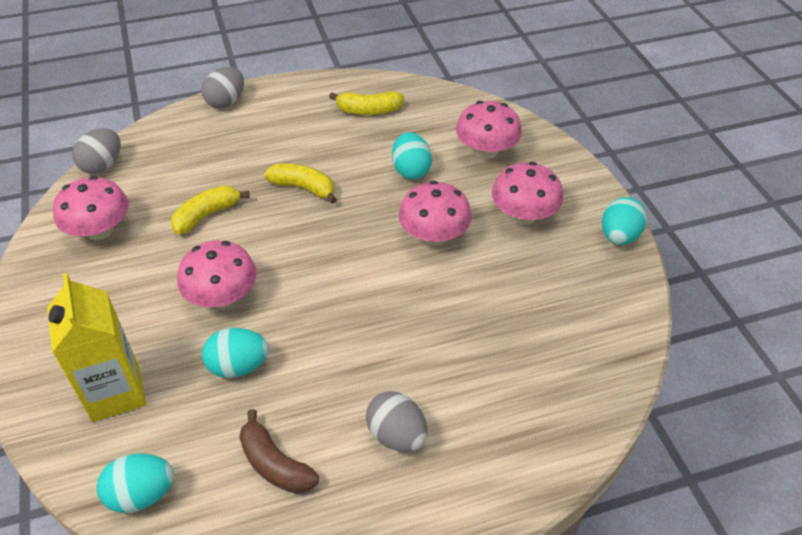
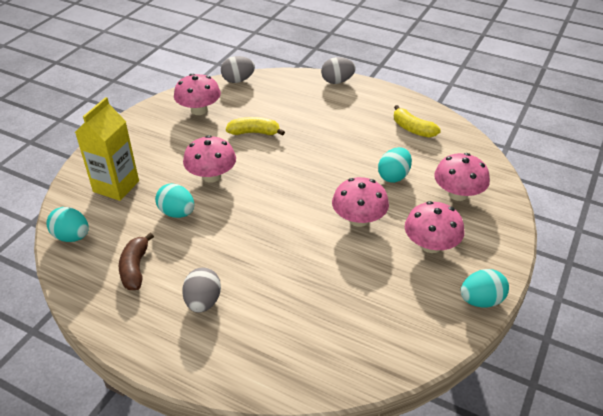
camera: 45 degrees right, 5 degrees down
yellow banana [264,163,337,204] -> none

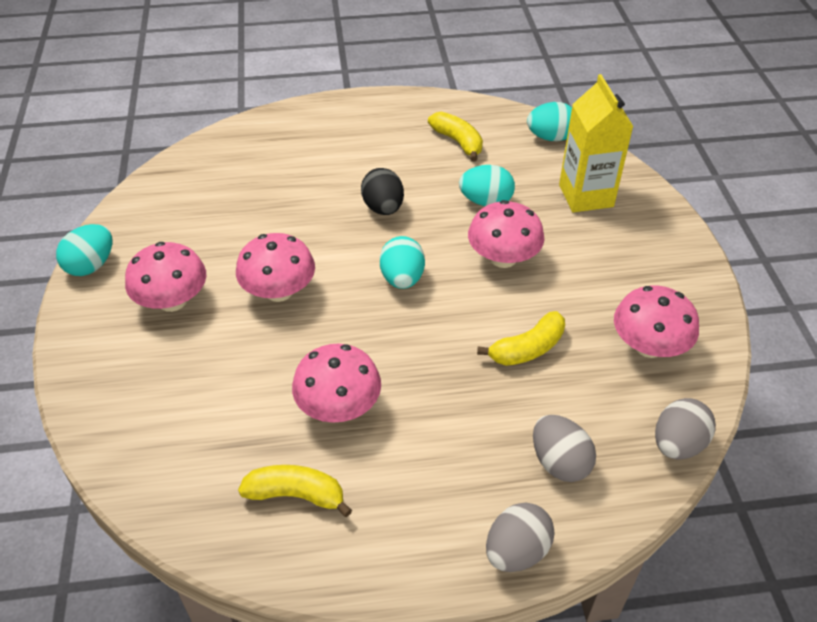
camera: 145 degrees right, 5 degrees up
brown banana [119,233,154,290] -> yellow banana [428,112,483,161]
grey egg [182,268,221,313] -> grey egg moved to [533,415,596,482]
turquoise egg [378,147,412,183] -> turquoise egg moved to [380,236,425,289]
pink mushroom [434,153,490,201] -> pink mushroom moved to [292,344,381,423]
none -> black egg [361,168,404,215]

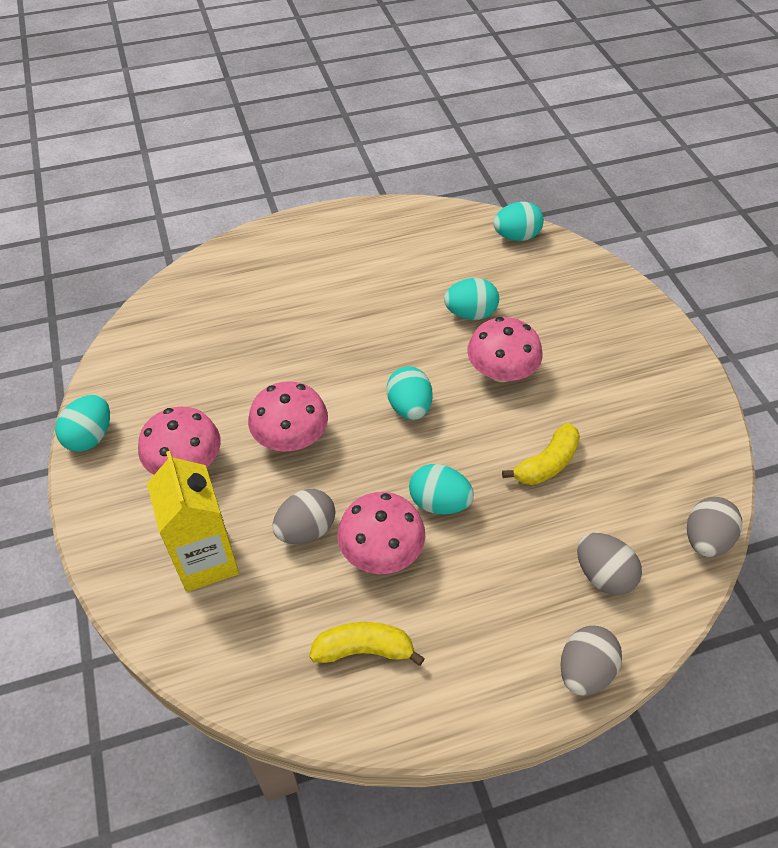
camera: 10 degrees left, 5 degrees up
black egg [361,168,404,215] -> none
yellow banana [428,112,483,161] -> none
yellow carton [559,74,634,212] -> yellow carton moved to [147,451,239,592]
pink mushroom [614,286,699,358] -> none
none -> grey egg [273,489,336,544]
none -> turquoise egg [409,464,474,514]

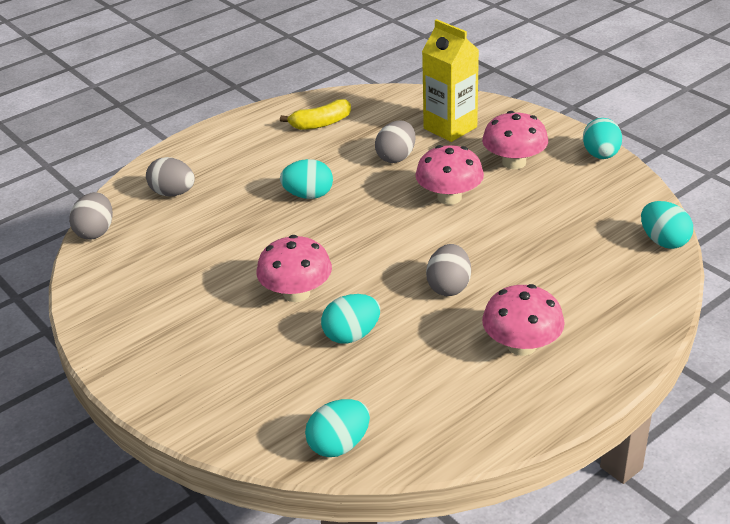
camera: 160 degrees right, 15 degrees down
pink mushroom [338,492,425,574] -> pink mushroom moved to [482,284,565,356]
turquoise egg [387,366,433,420] -> turquoise egg moved to [641,201,693,249]
yellow banana [502,423,580,485] -> none
grey egg [561,626,622,696] -> grey egg moved to [426,244,471,296]

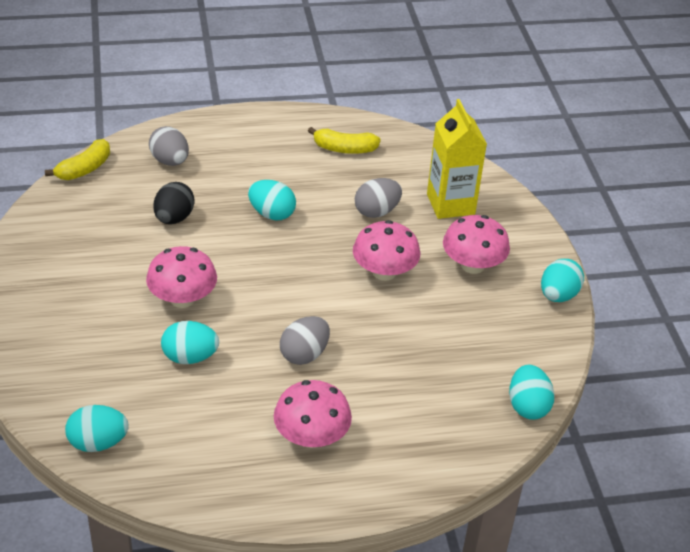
camera: 25 degrees right, 5 degrees up
grey egg [69,192,113,239] -> yellow banana [45,139,110,180]
none -> black egg [153,182,194,224]

